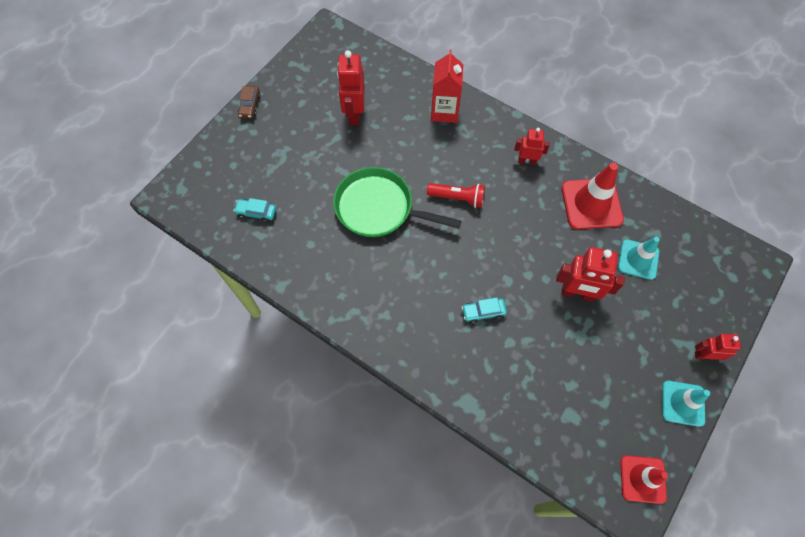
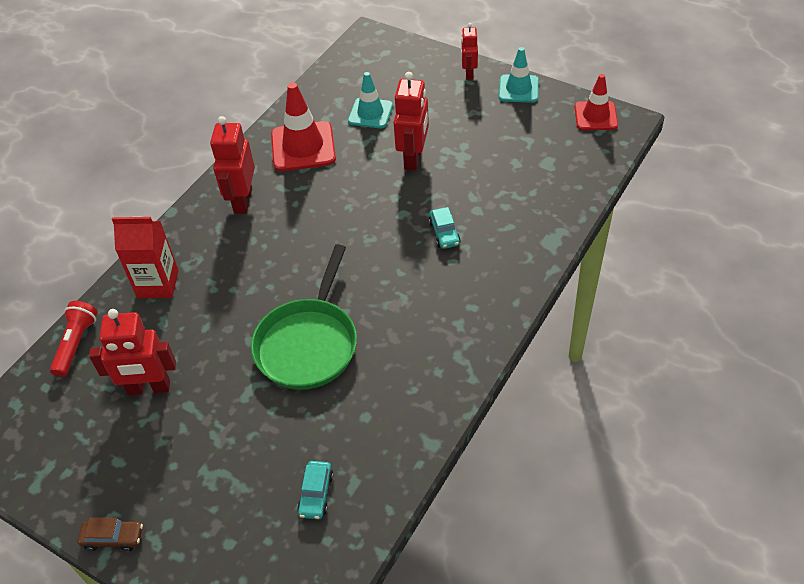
camera: 90 degrees left, 15 degrees down
red flashlight [427,183,485,208] -> red flashlight moved to [50,301,98,377]
red robot [514,127,550,165] -> red robot [210,116,255,214], size x1.64

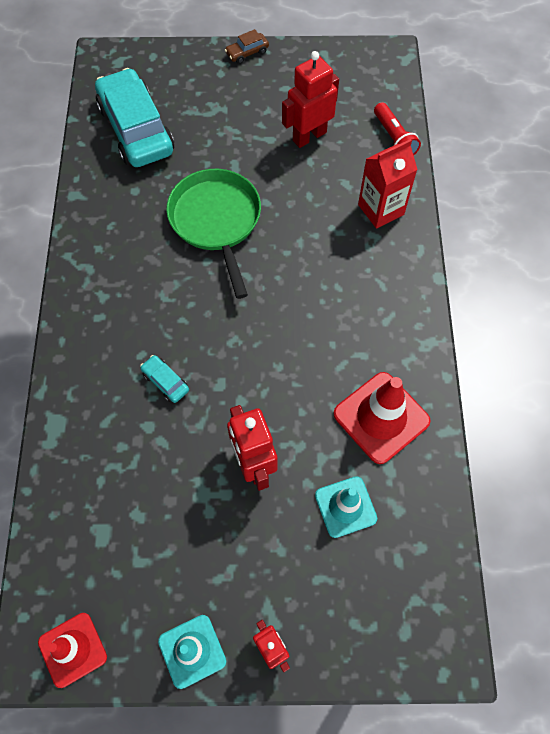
camera: 145 degrees right, 15 degrees up
red robot [210,116,255,214] -> none
turquoise car [297,461,333,519] -> turquoise car [95,68,174,167], size x2.46

